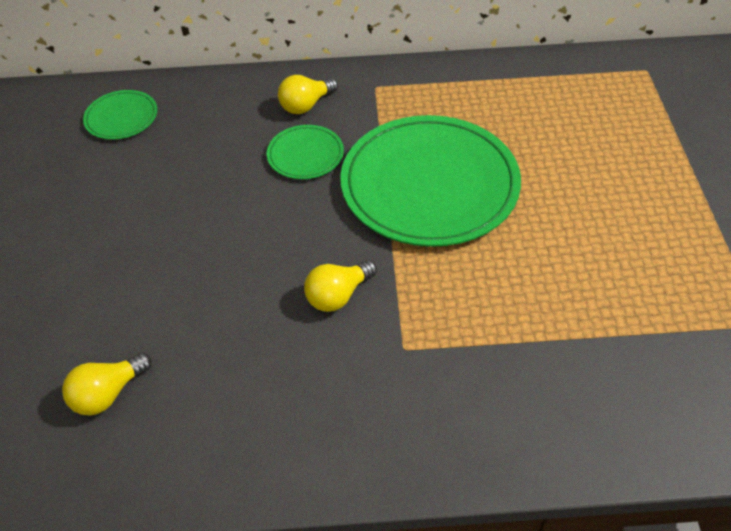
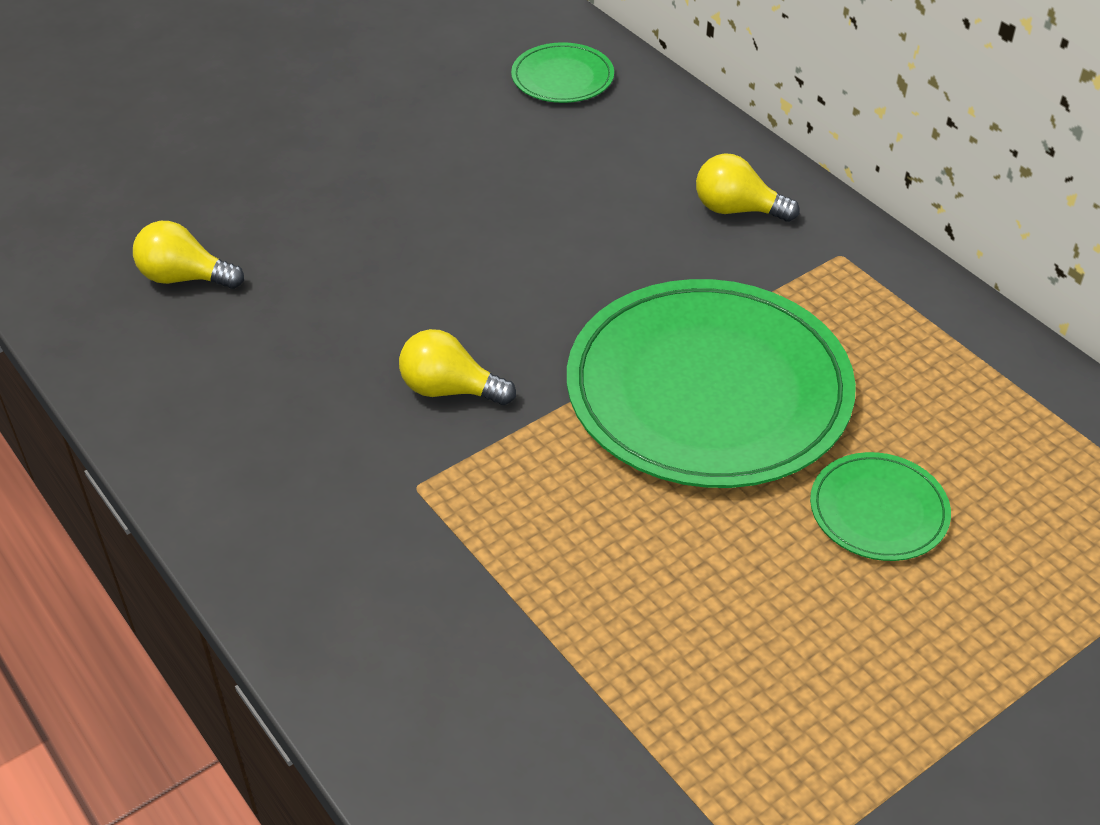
camera: 55 degrees right, 5 degrees down
green plate [266,125,344,179] -> green plate moved to [810,452,951,561]

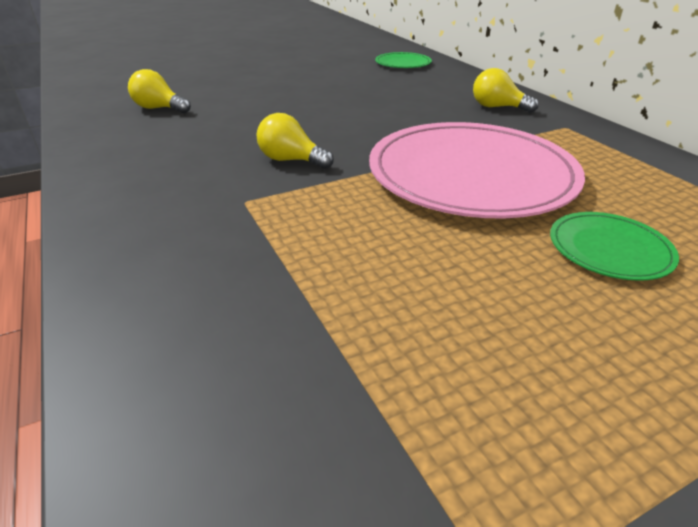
camera: 10 degrees right, 10 degrees down
green plate [567,279,856,488] -> pink plate [369,122,585,219]

